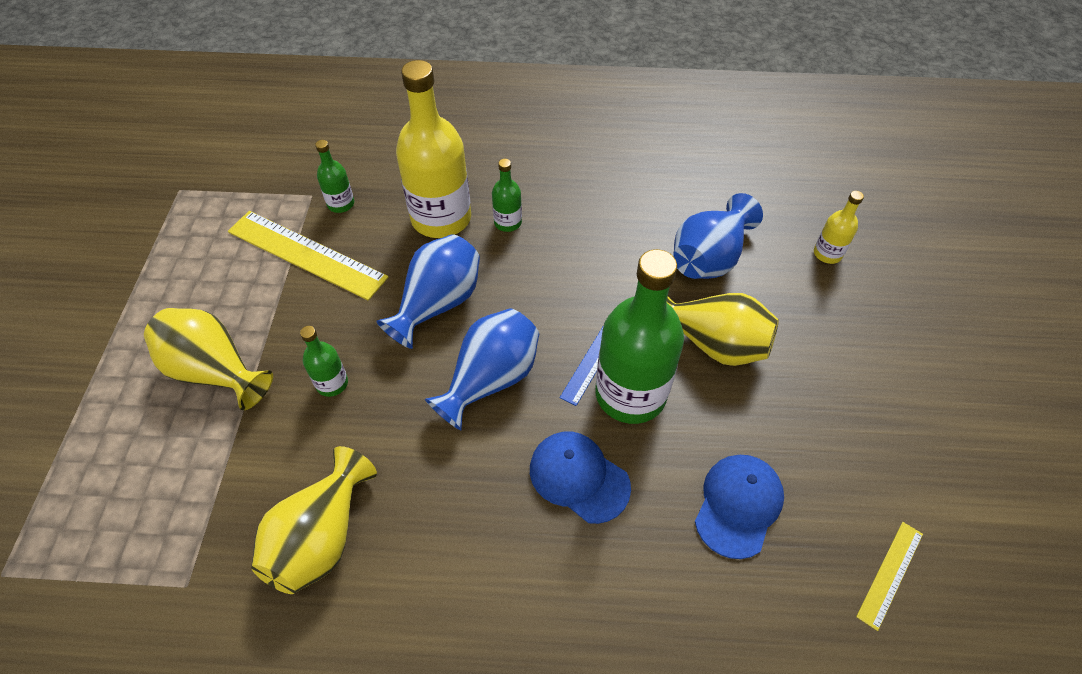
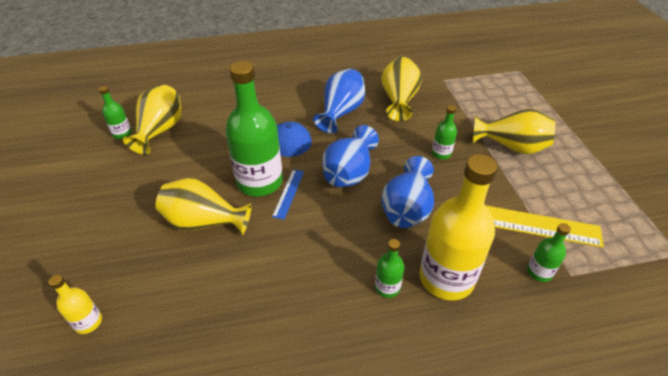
camera: 165 degrees right, 10 degrees down
blue vase [673,193,763,279] -> blue vase moved to [313,69,365,133]
blue cap [695,455,784,559] -> none
yellow ruler [856,522,923,631] -> green bottle [99,86,132,139]
none -> yellow vase [123,85,181,155]

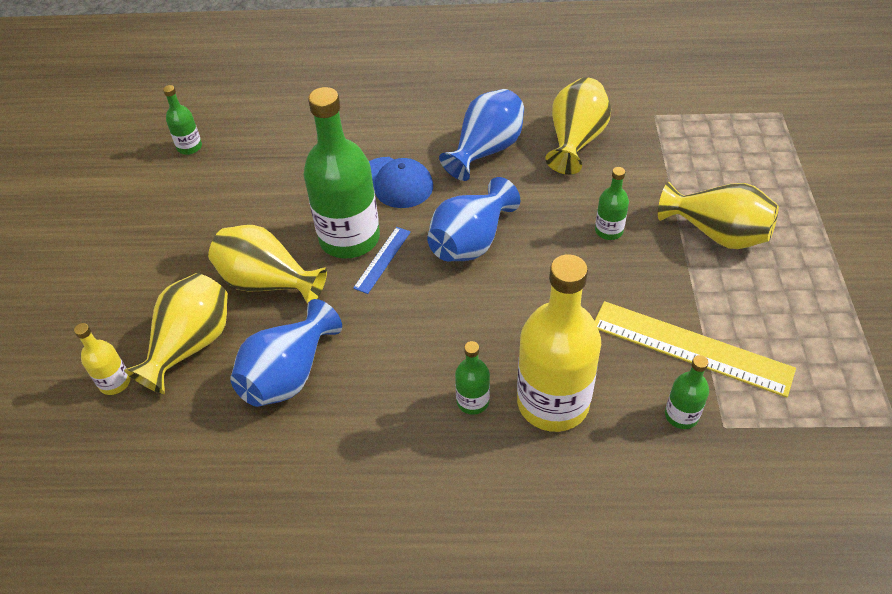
camera: 15 degrees right, 5 degrees up
yellow vase [123,85,181,155] -> yellow vase moved to [124,273,228,394]
blue vase [381,156,434,228] -> blue vase moved to [230,299,342,407]

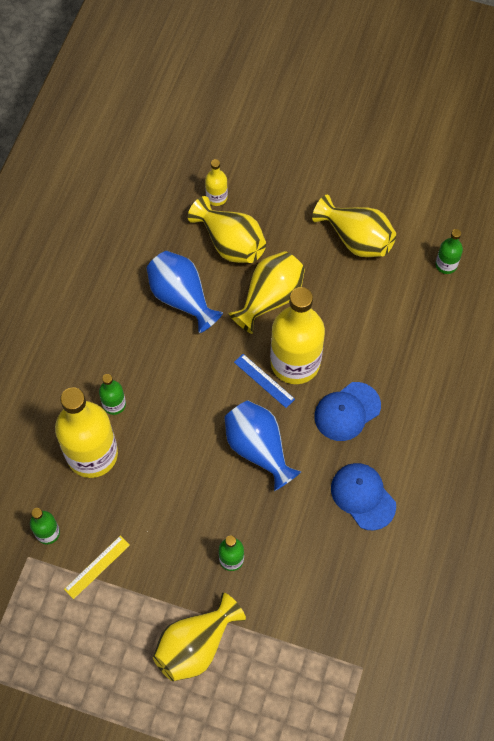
camera: 105 degrees right, 15 degrees up
green bottle [303,87,380,259] -> yellow bottle [270,287,325,384]
blue vase [439,89,524,181] -> blue cap [331,463,396,530]
yellow vase [545,77,611,175] -> yellow vase moved to [312,195,396,257]
yellow ruler [595,301,796,397] -> yellow ruler [64,535,130,599], size x0.50

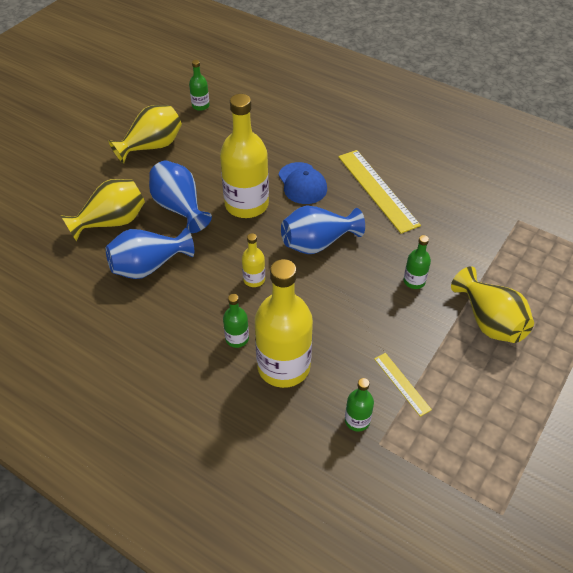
camera: 75 degrees left, 15 degrees down
yellow bottle [205,159,228,206] -> yellow bottle moved to [242,233,265,287]
yellow vase [228,251,305,334] -> blue vase [149,161,212,233]
blue ruler [234,354,295,408] -> none
blue cap [331,463,396,530] -> yellow ruler [338,150,421,234]

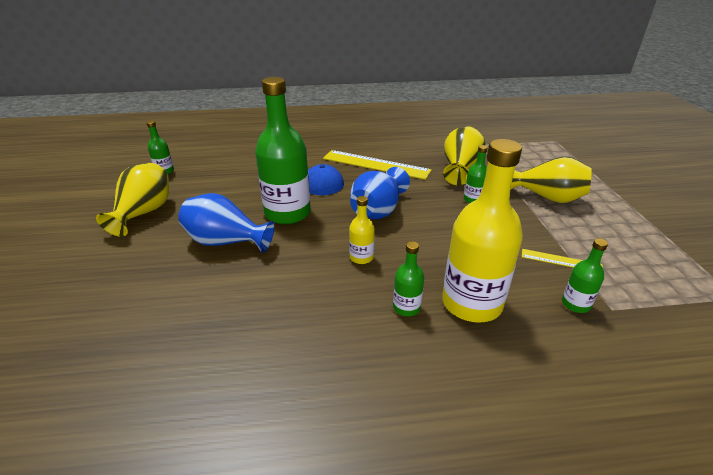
camera: 40 degrees left, 15 degrees down
yellow vase [61,179,145,241] -> yellow vase moved to [443,126,486,185]
blue vase [106,228,194,279] -> none
yellow bottle [220,94,269,218] -> green bottle [255,77,311,224]

